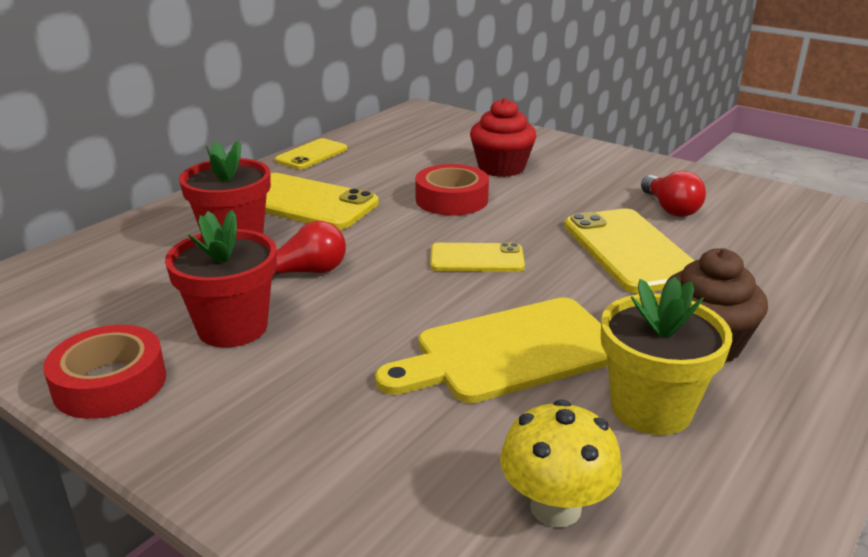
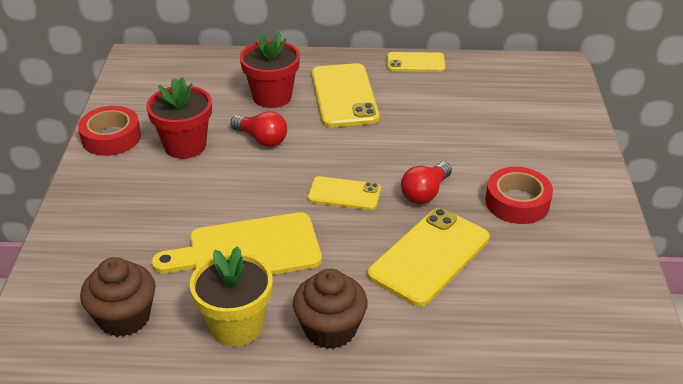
camera: 55 degrees right, 10 degrees up
yellow cutting board [375,297,608,403] -> yellow cutting board turned 45 degrees counterclockwise [151,212,322,275]
red tape [415,164,489,216] -> red tape moved to [485,167,553,224]
yellow phone [430,243,525,272] -> yellow phone turned 45 degrees counterclockwise [308,176,381,210]
red cupcake [470,98,536,177] -> none
yellow mushroom [500,399,622,527] -> brown cupcake [80,257,156,337]
red light bulb [641,171,706,217] -> red light bulb moved to [401,162,452,204]

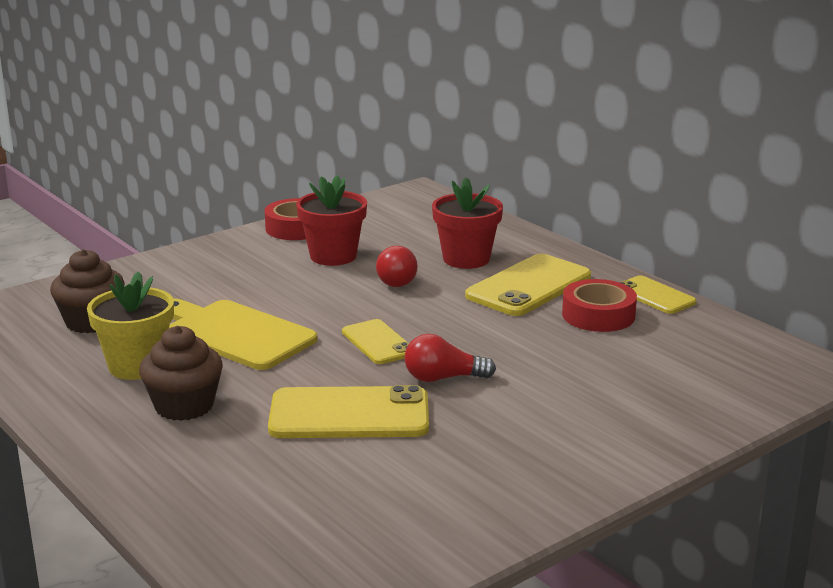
camera: 50 degrees right, 15 degrees down
red tape [485,167,553,224] -> red tape moved to [562,279,637,332]

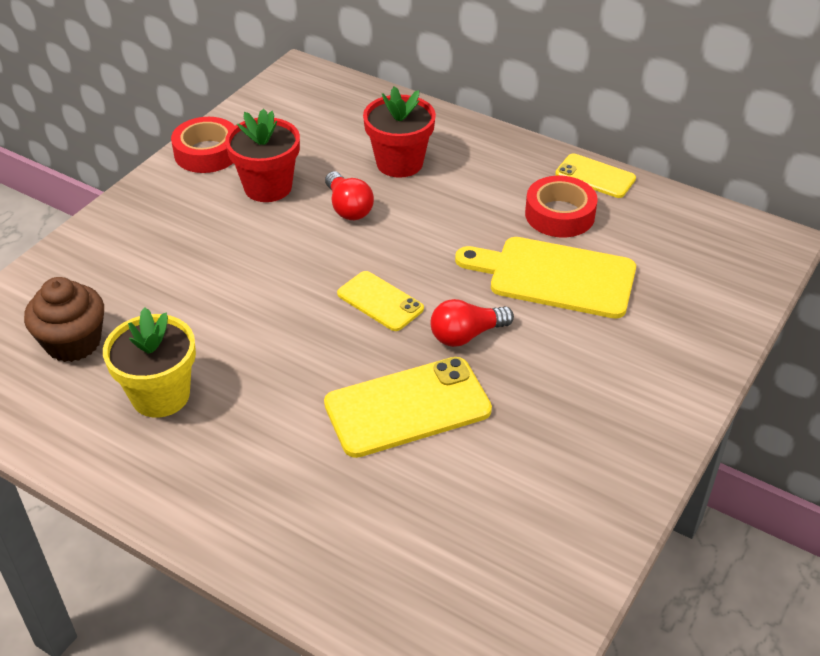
camera: 20 degrees left, 20 degrees up
brown cupcake [139,326,223,421] -> none
yellow cutting board [169,299,318,370] -> yellow cutting board moved to [455,237,636,319]
yellow phone [465,254,591,316] -> none

